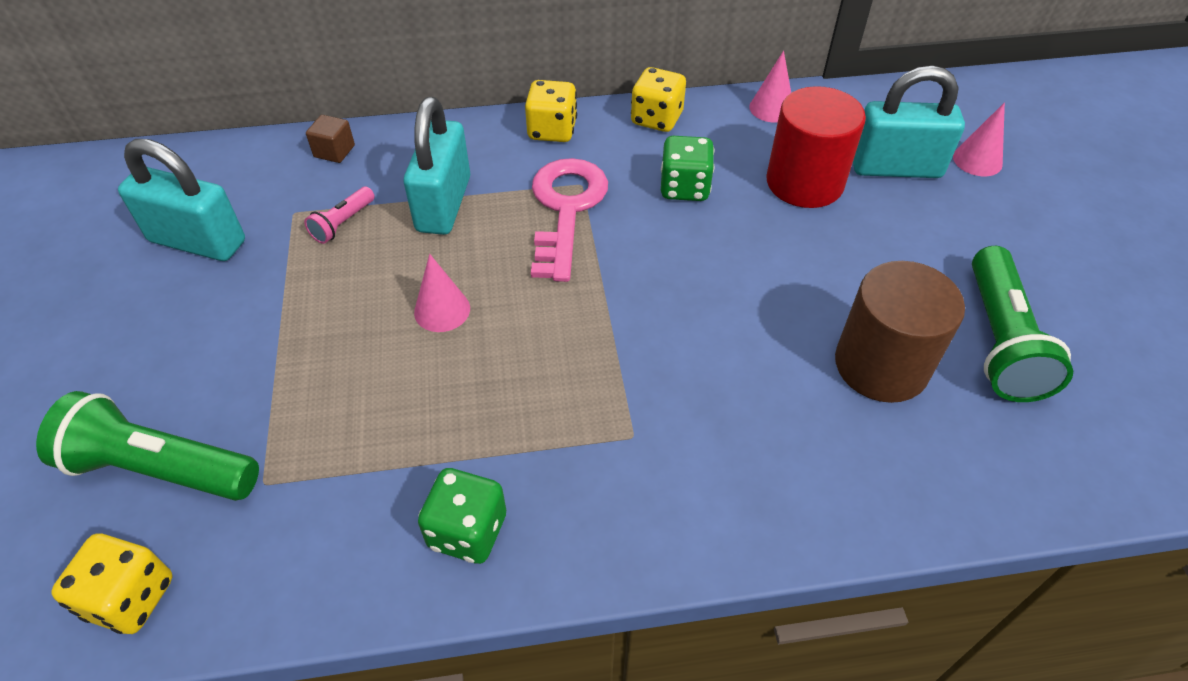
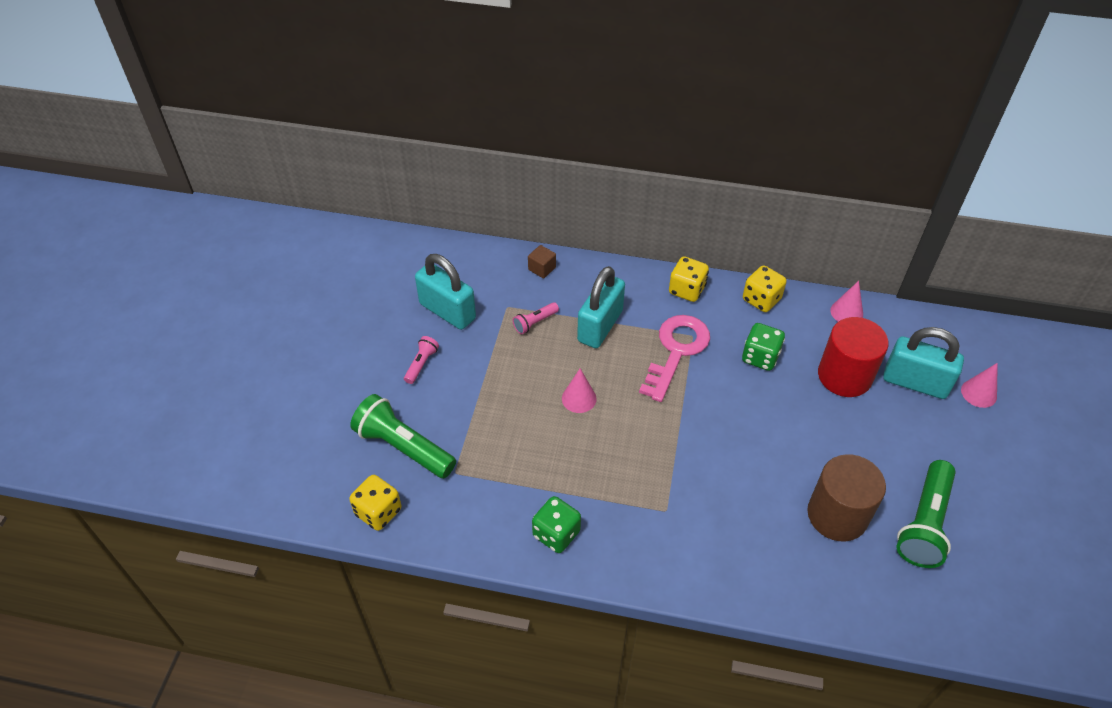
camera: 20 degrees right, 0 degrees up
none -> pink flashlight [404,336,439,384]

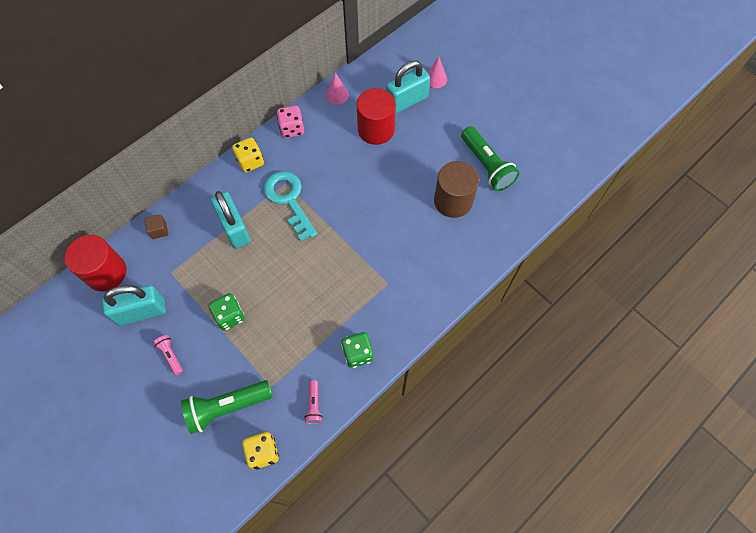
camera: 55 degrees left, 15 degrees up
pink flashlight [513,302,559,334] -> pink flashlight moved to [304,380,323,424]
pink cone [562,368,596,413] -> none
pink key [639,315,710,402] -> turquoise key [263,171,317,241]
green dice [742,323,785,371] -> green dice moved to [208,293,245,331]
yellow dice [743,265,787,312] -> pink dice [277,106,304,138]
none -> red cylinder [65,235,126,291]

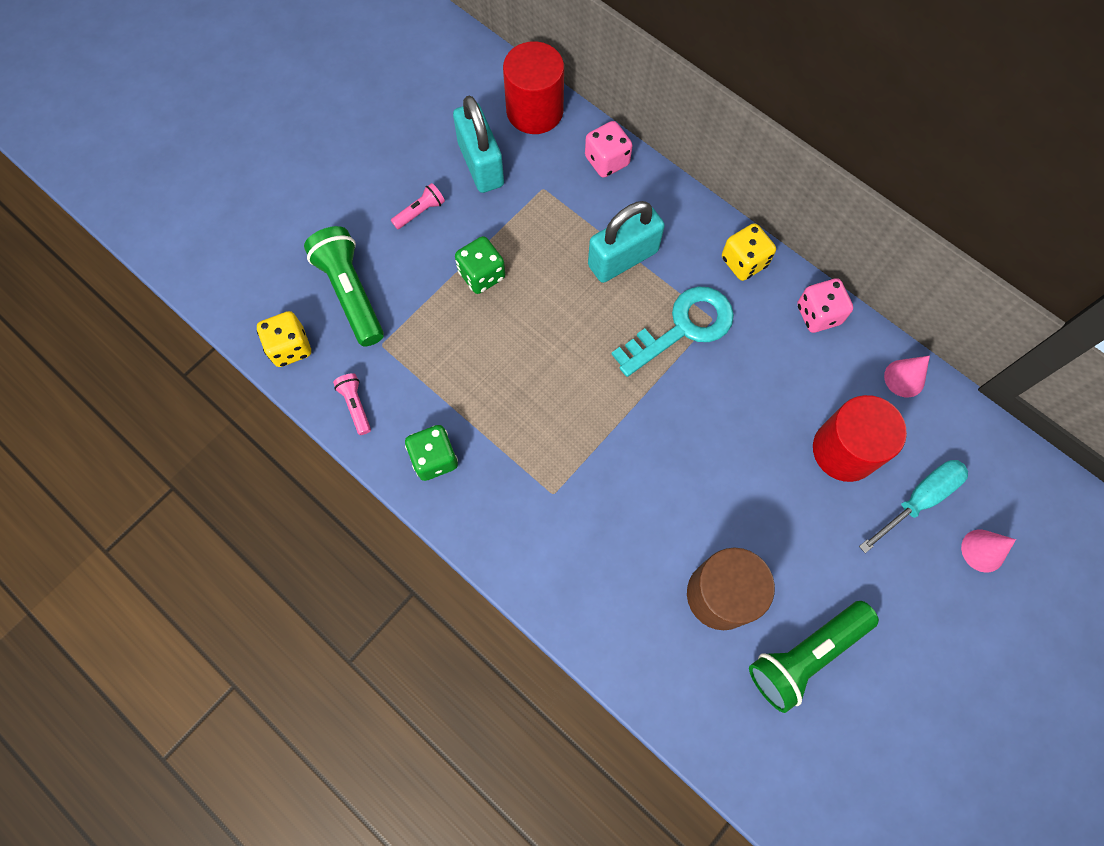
camera: 85 degrees right, 5 degrees up
brown cube [145,214,168,239] -> pink dice [585,121,633,178]
pink flashlight [304,380,323,424] -> pink flashlight turned 75 degrees clockwise [333,373,371,435]
turquoise padlock [386,61,430,114] -> turquoise screwdriver [859,460,968,553]

